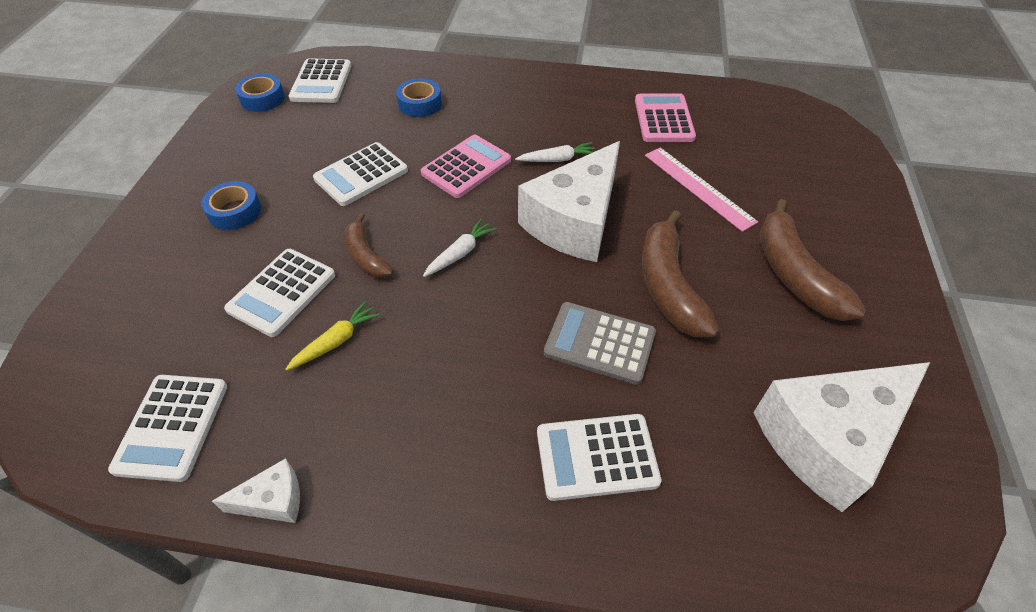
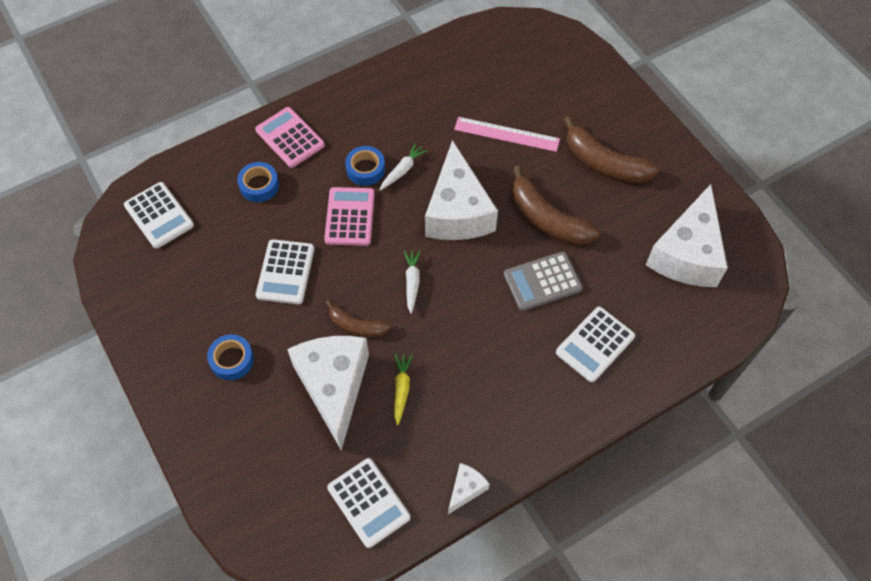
camera: 40 degrees left, 10 degrees up
white calculator [224,249,335,337] -> white cheese [287,336,369,451]
blue tape [235,74,285,112] -> blue tape moved to [345,146,385,186]
pink calculator [635,93,696,142] -> pink calculator moved to [255,107,325,168]

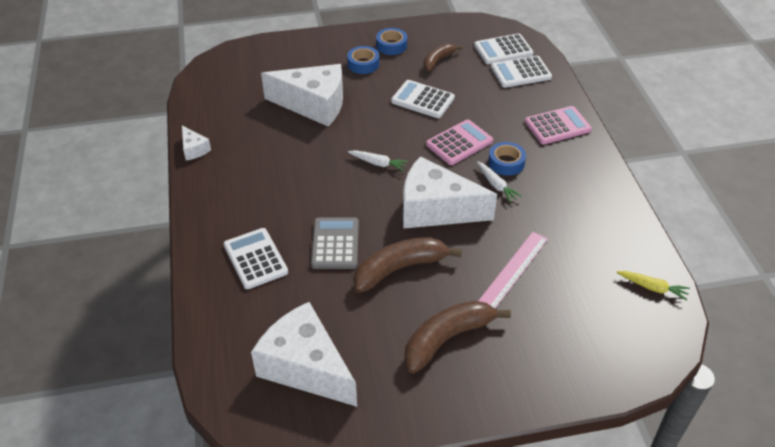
camera: 110 degrees right, 15 degrees down
blue tape [237,162,279,202] -> blue tape moved to [376,28,407,55]
pink calculator [324,187,375,246] -> pink calculator turned 60 degrees counterclockwise [426,119,493,165]
brown banana [326,300,392,337] -> brown banana moved to [423,44,462,72]
white calculator [327,458,410,548] -> white calculator moved to [491,56,552,88]
yellow carrot [394,354,413,425] -> yellow carrot moved to [616,271,690,301]

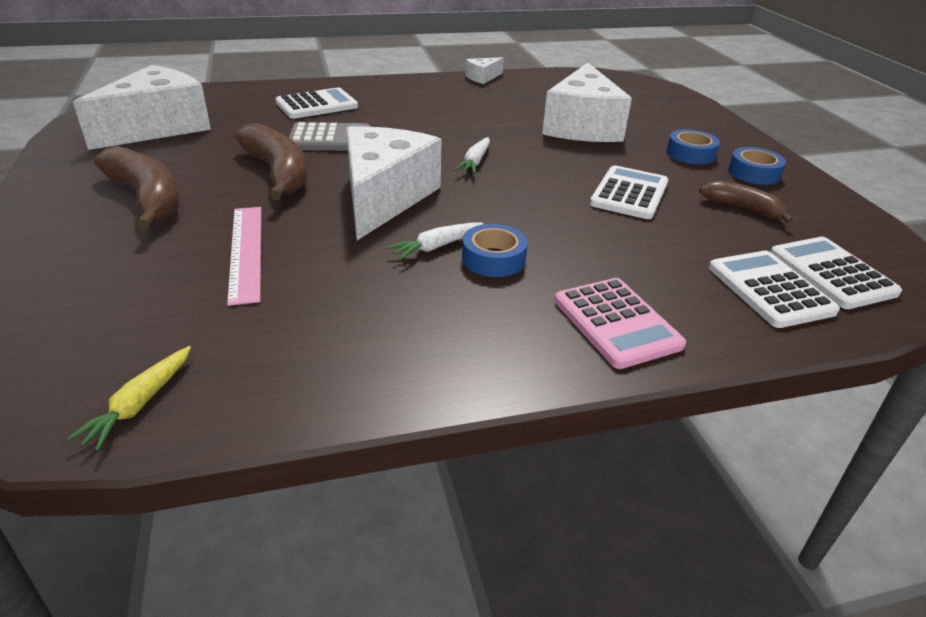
camera: 85 degrees right, 10 degrees down
pink calculator [426,119,493,165] -> none
pink ruler [478,232,548,309] -> pink ruler turned 45 degrees clockwise [227,207,261,306]

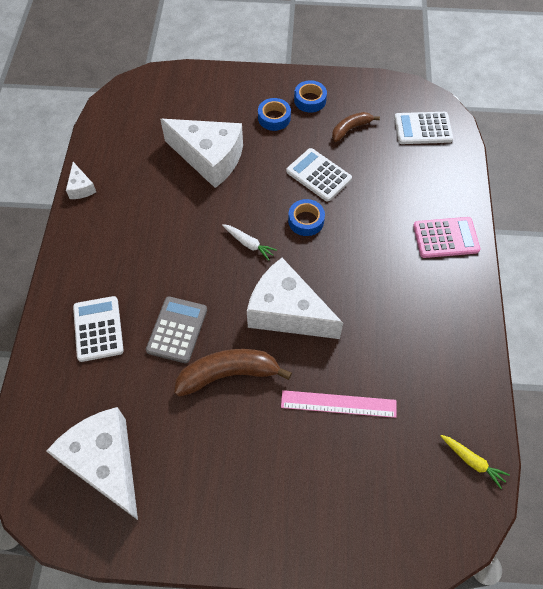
camera: 70 degrees left, 25 degrees up
brown banana [94,146,179,230] -> none
white carrot [387,222,483,260] -> none
blue tape [462,224,528,277] -> blue tape moved to [288,199,325,236]
white calculator [709,251,840,328] -> none

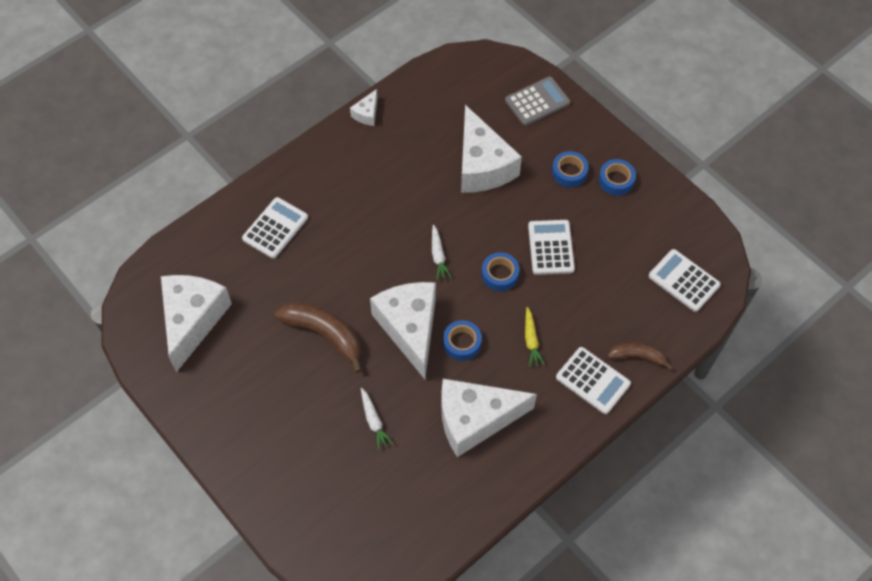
camera: 45 degrees right, 0 degrees up
grey calculator [146,296,207,363] -> grey calculator moved to [505,76,570,126]
pink ruler [281,390,396,418] -> white carrot [361,388,394,450]
brown banana [332,112,380,142] -> brown banana moved to [607,343,673,370]
pink calculator [413,217,480,258] -> white calculator [556,347,631,414]
yellow carrot [440,435,510,489] -> yellow carrot moved to [525,307,545,367]
none -> white cheese [441,379,537,457]
none -> blue tape [443,320,482,361]

